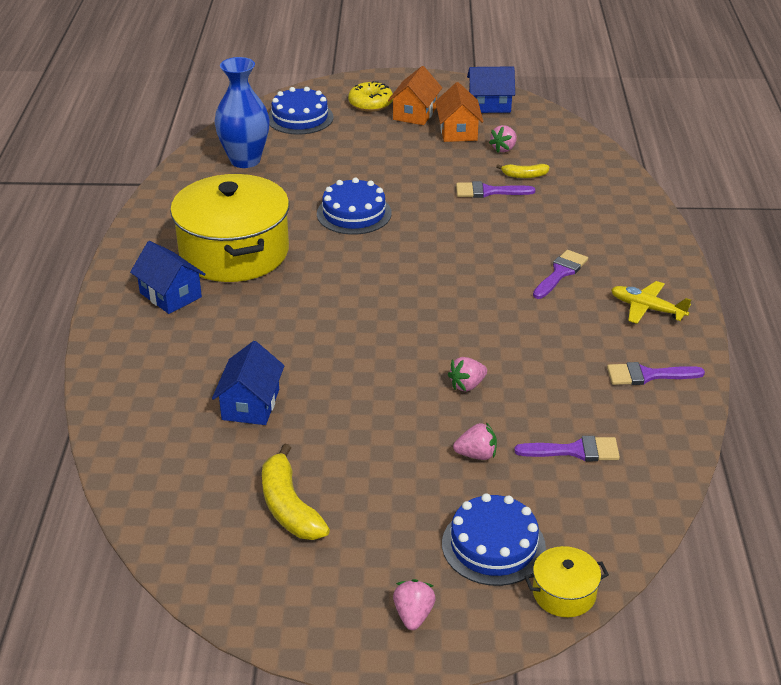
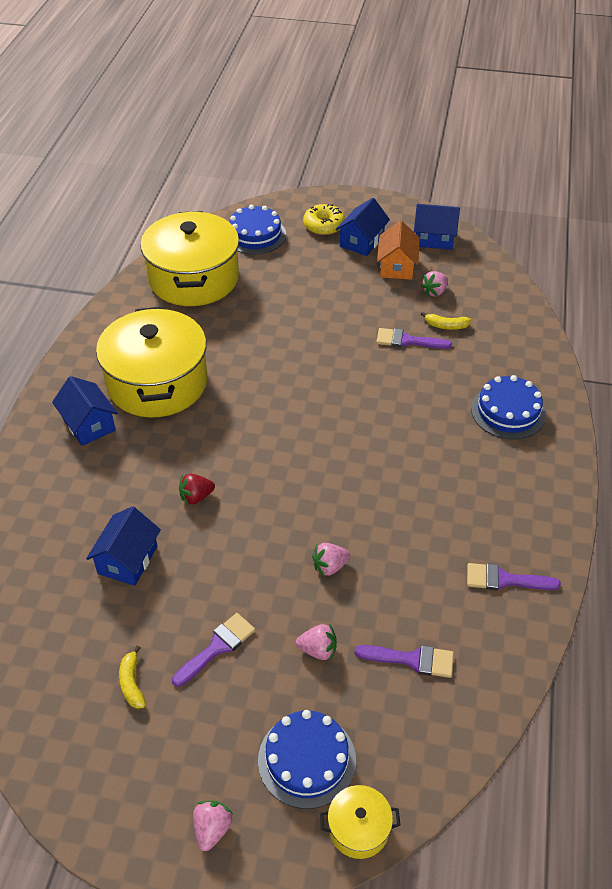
camera: 10 degrees right, 10 degrees up
blue vase [214,57,270,168] -> yellow pot [140,211,239,306]
yellow banana [262,443,330,540] -> yellow banana [119,646,146,709], size x0.56
blue cake [317,177,392,235] -> blue cake moved to [471,375,546,440]
orange house [388,66,442,125] -> blue house [335,198,390,256]
purple brush [533,250,588,299] -> purple brush moved to [172,613,255,687]
yellow plane [611,281,691,324] -> none
none -> red strawberry [179,474,215,504]

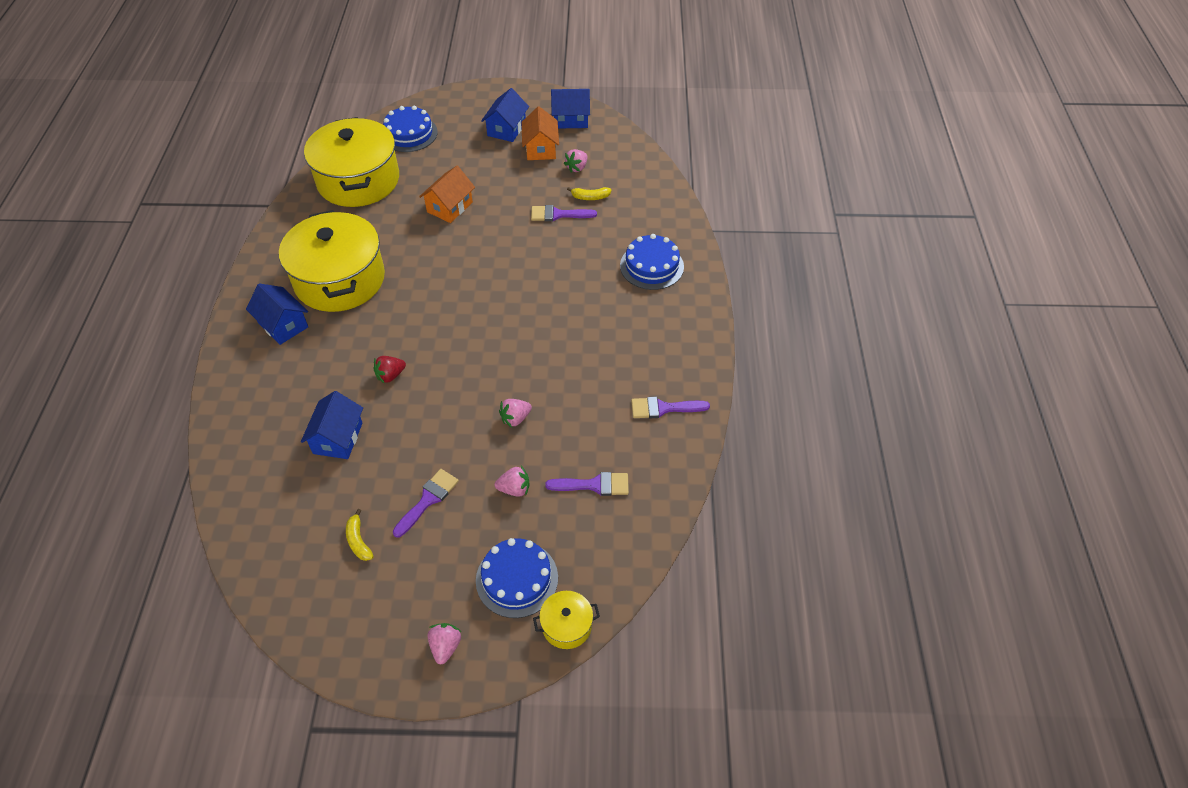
camera: 10 degrees left, 5 degrees up
yellow donut [303,204,345,235] -> none
none -> orange house [419,166,475,223]

